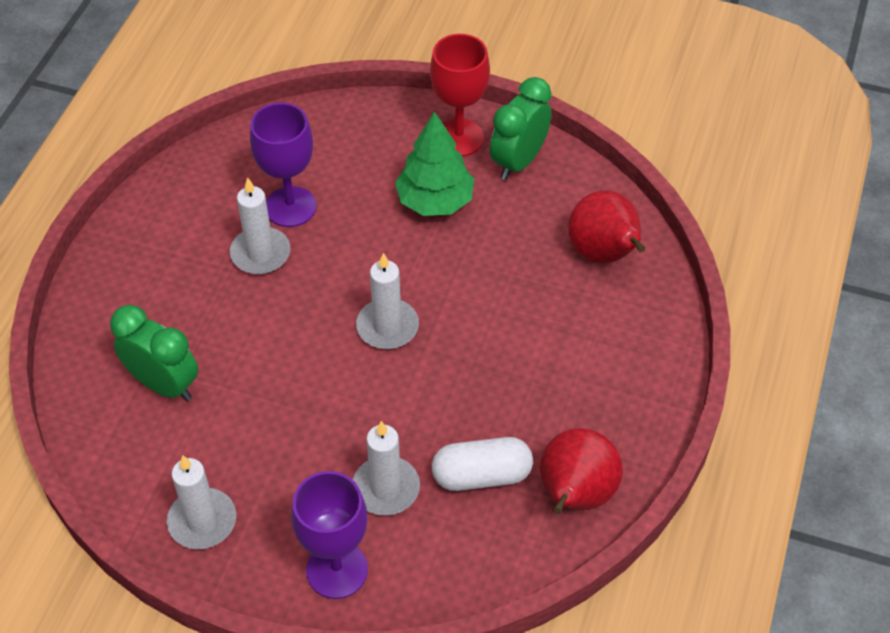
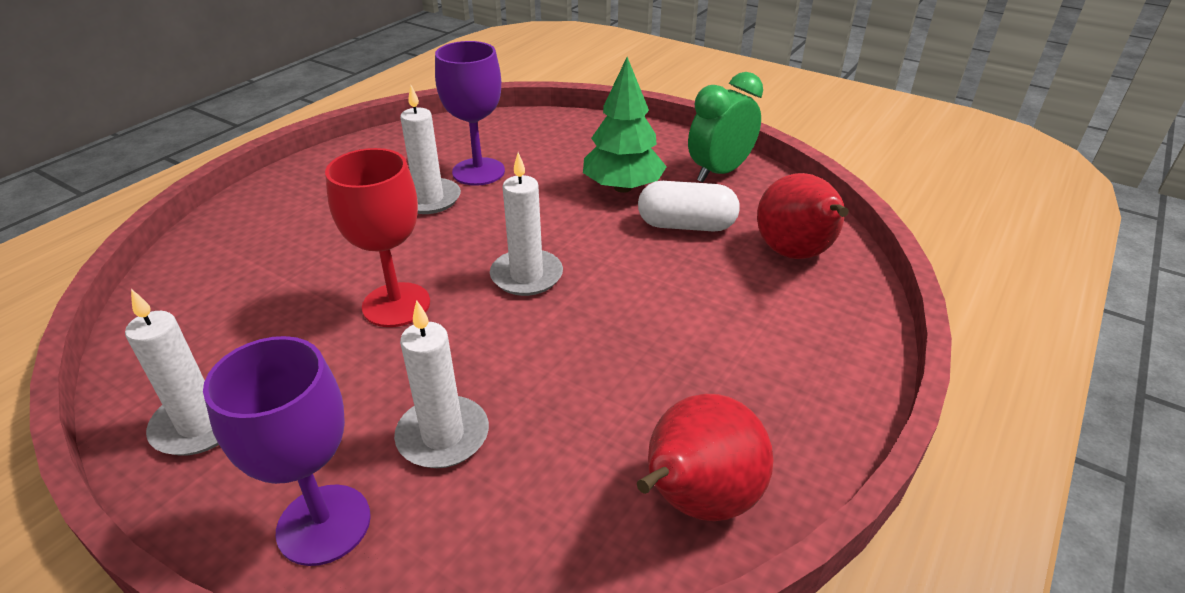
camera: 15 degrees right, 15 degrees down
green clock [110,305,198,401] -> none
red goblet [430,34,490,156] -> red goblet moved to [325,148,430,327]
white capsule [432,437,533,491] -> white capsule moved to [638,181,740,232]

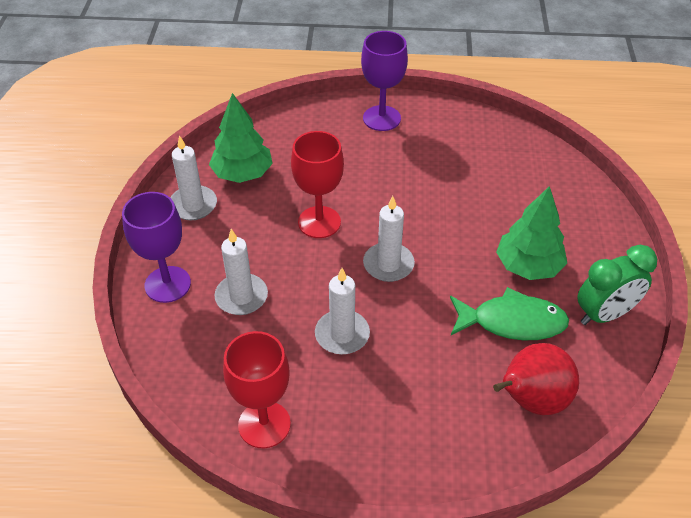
camera: 60 degrees right, 10 degrees up
white candle [400,85,461,214] -> white candle moved to [315,268,370,354]
purple goblet [435,41,505,186] -> purple goblet moved to [361,31,408,131]
red pear [637,394,773,521] -> red goblet [223,331,291,448]
white capsule [638,181,740,232] -> green fish [450,287,569,340]
green clock [688,72,763,182] -> green clock turned 135 degrees clockwise [577,245,657,325]
none -> green tree [209,93,273,183]

